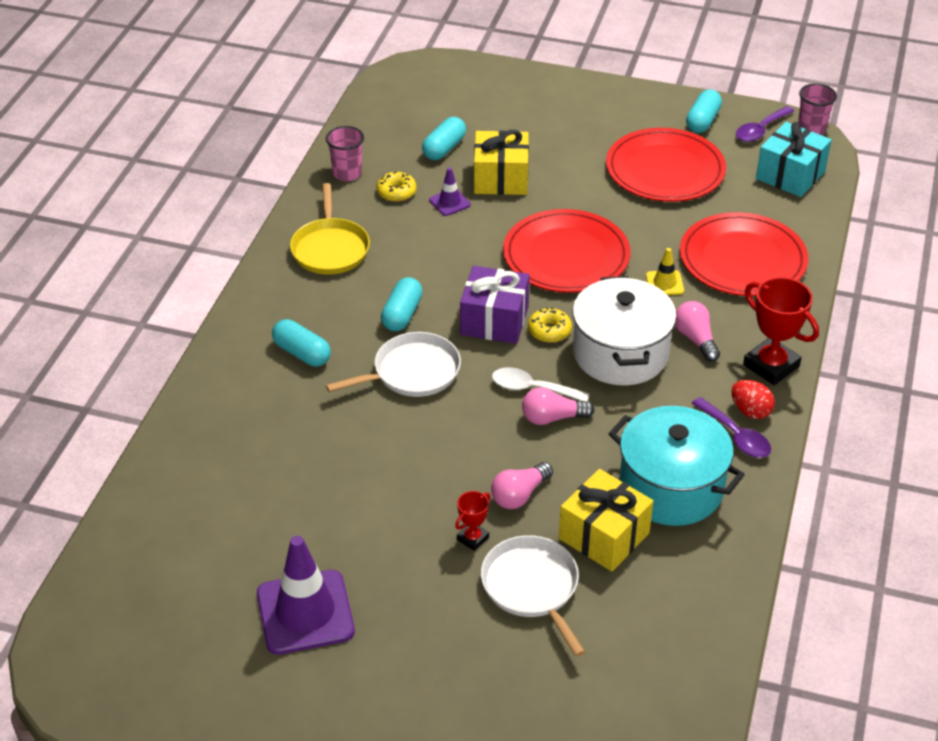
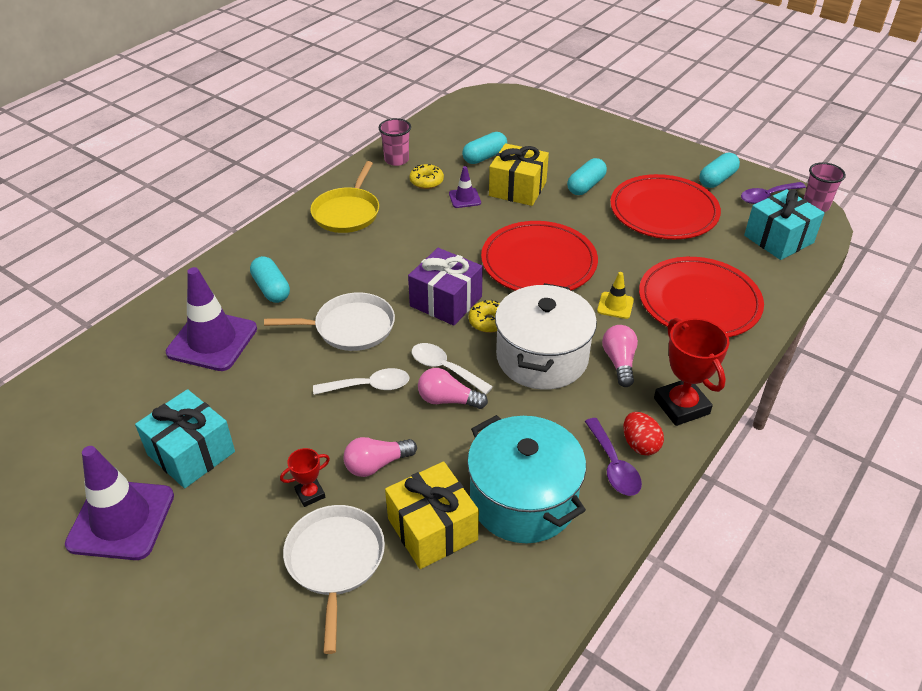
camera: 20 degrees right, 0 degrees up
turquoise capsule [381,277,423,331] -> turquoise capsule moved to [567,158,607,195]
none -> turquoise gift [135,389,235,488]
none -> purple traffic cone [166,267,257,371]
none -> white spoon [313,368,410,395]

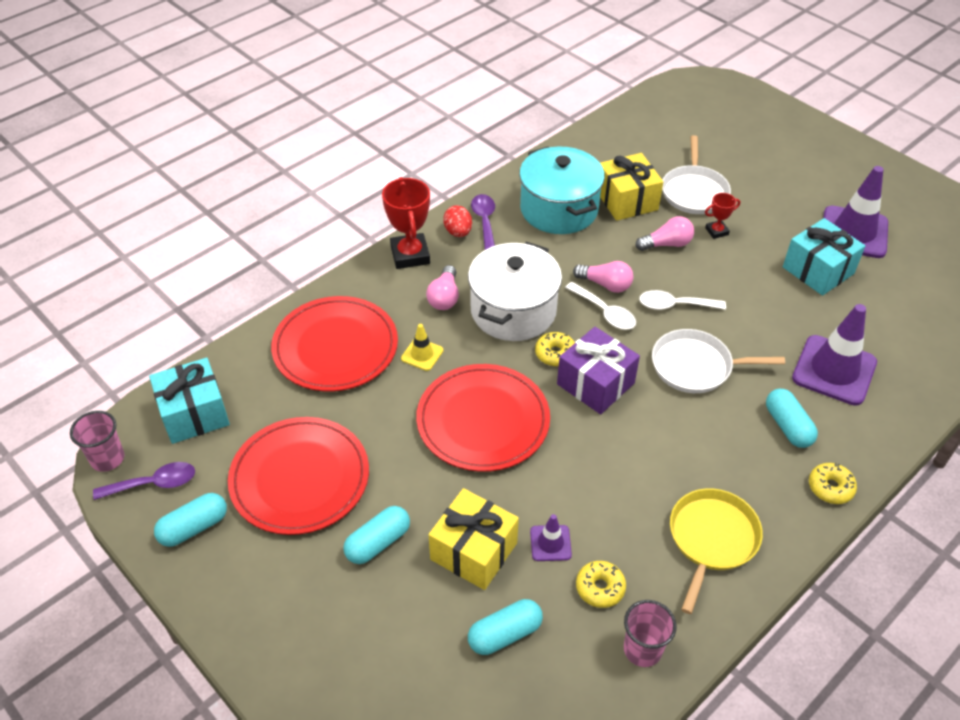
camera: 170 degrees left, 5 degrees up
none -> yellow donut [809,463,857,504]

